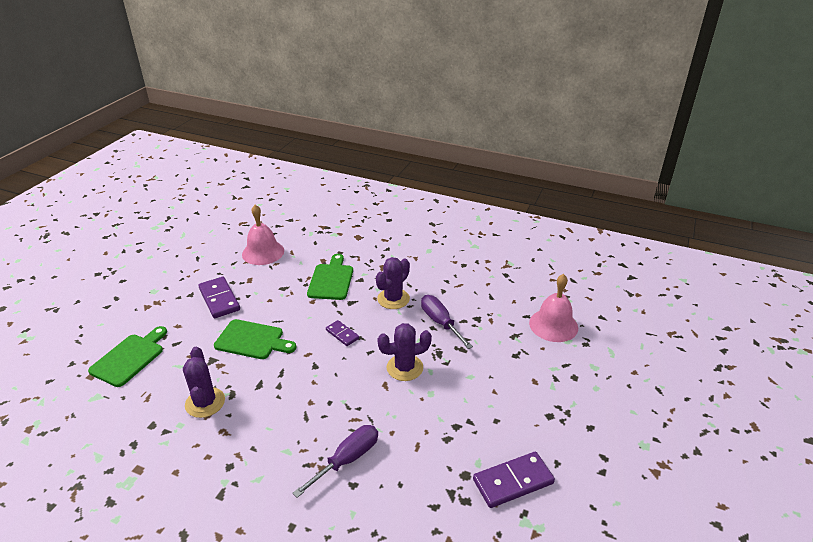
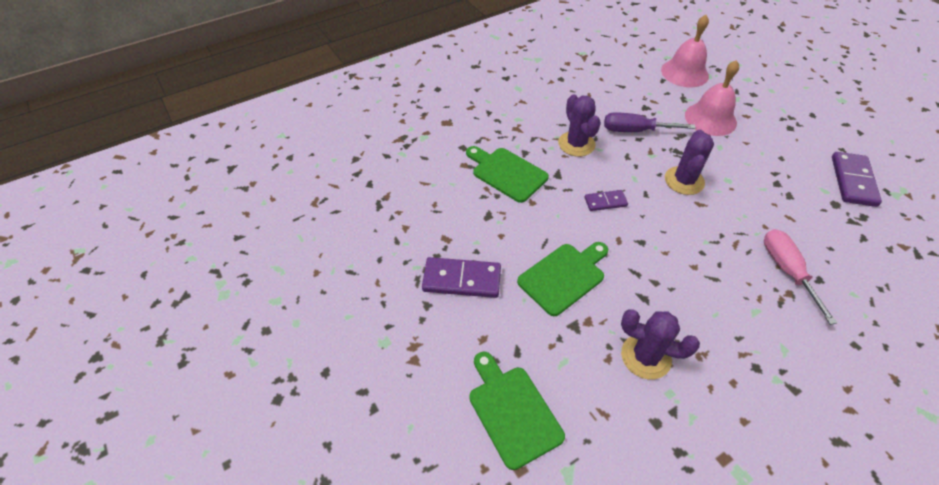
camera: 55 degrees left, 15 degrees up
pink bell [242,205,284,265] -> pink bell moved to [685,60,739,136]
purple screwdriver [293,425,378,498] -> pink screwdriver [764,229,837,325]

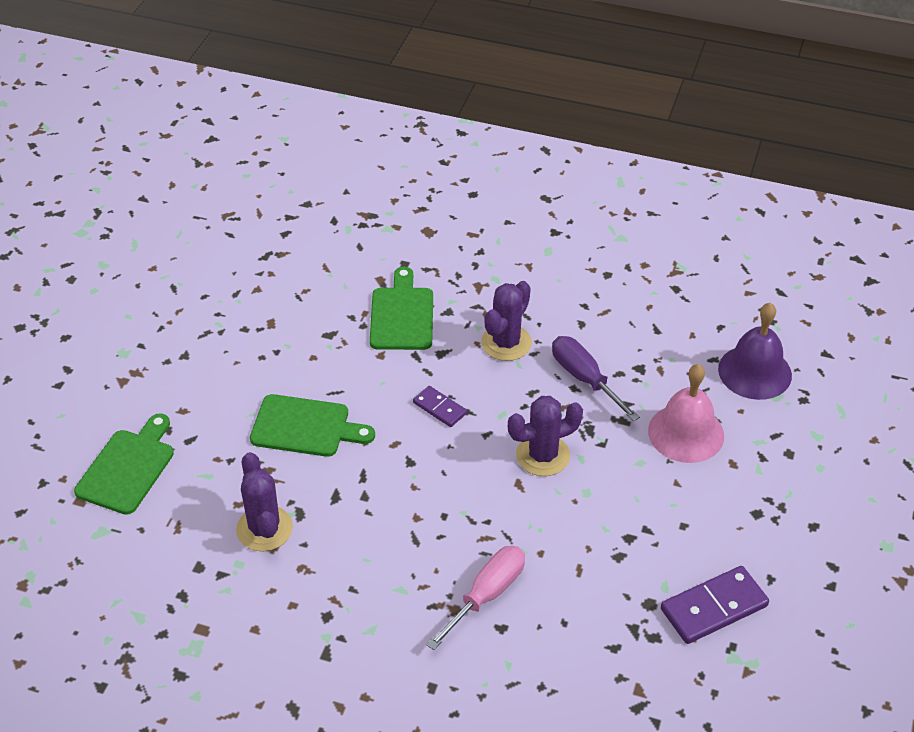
camera: 50 degrees right, 5 degrees down
purple domino [422,257,501,298] -> none
pink bell [661,15,709,87] -> purple bell [718,302,792,400]

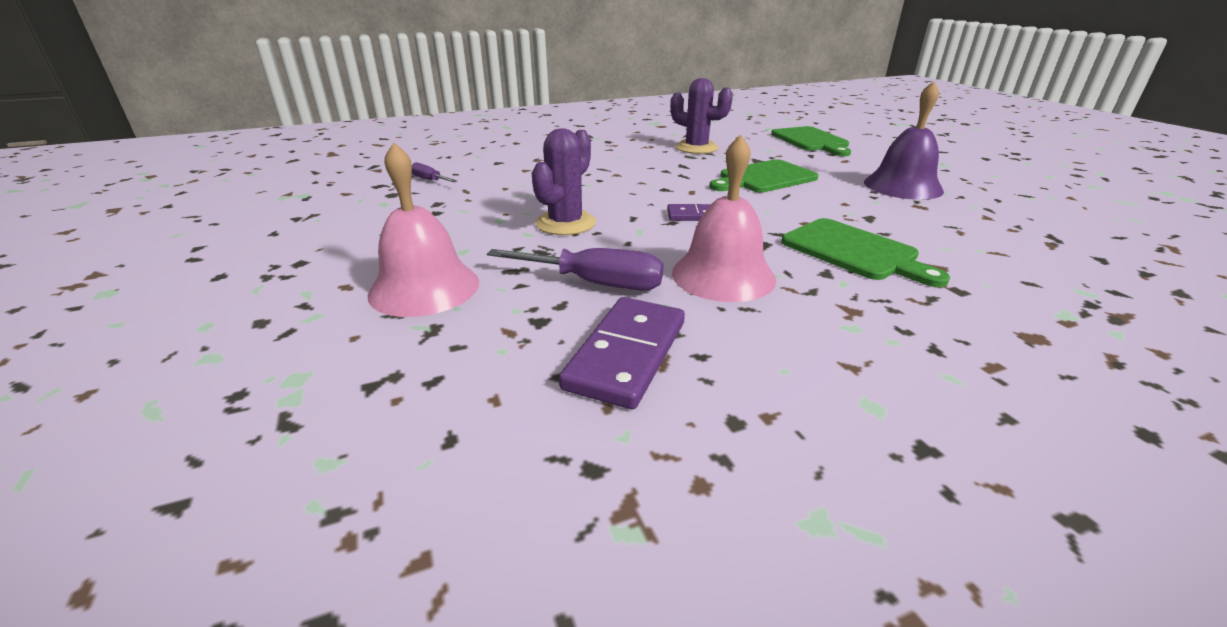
camera: 140 degrees right, 15 degrees down
pink screwdriver [426,546,525,650] -> none
purple cactus [481,281,532,361] -> pink bell [672,135,776,302]
purple domino [661,566,769,644] -> purple domino moved to [559,297,685,409]
purple bell [718,302,792,400] -> purple bell moved to [864,81,944,200]
none -> purple screwdriver [412,162,457,182]

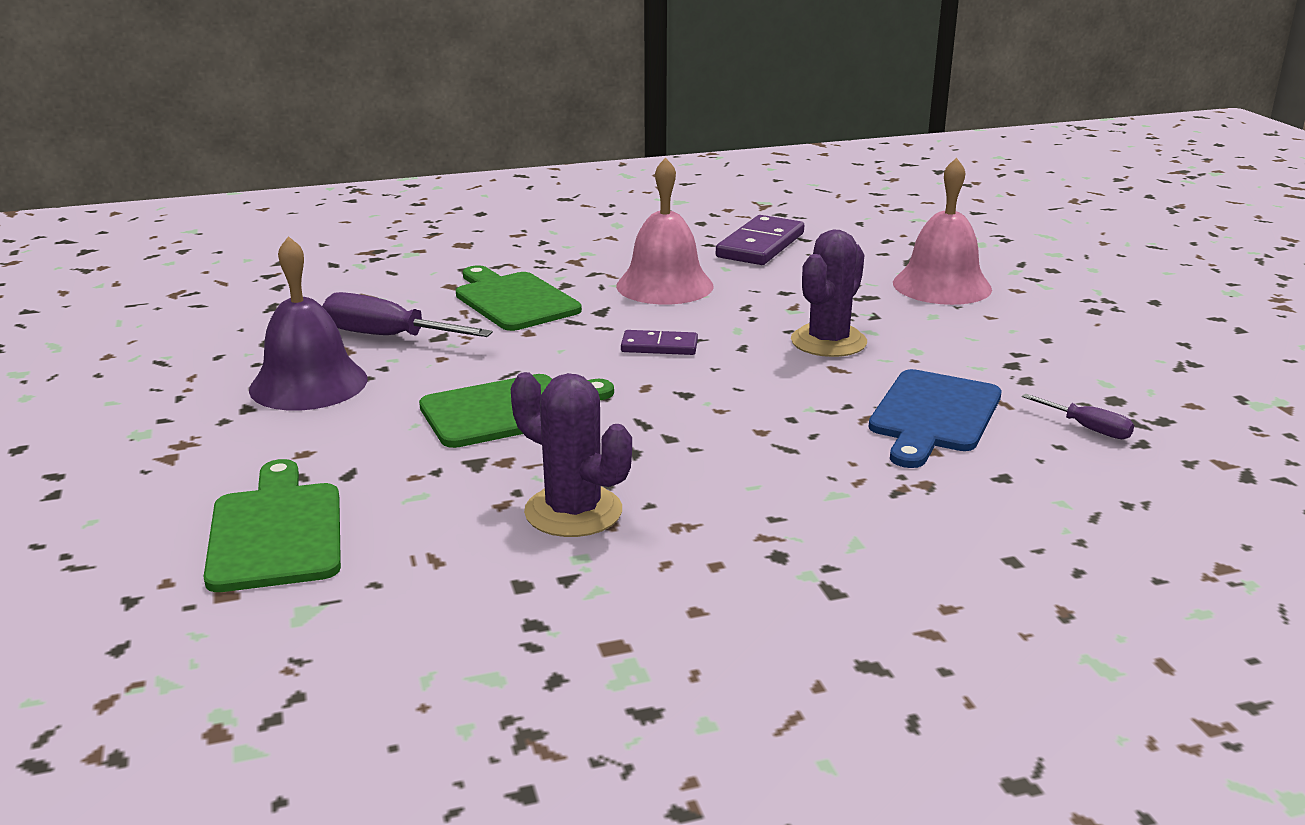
camera: 175 degrees left, 5 degrees down
purple screwdriver [487,248,664,290] -> purple screwdriver moved to [322,292,493,337]
none -> blue cutting board [868,369,1001,468]

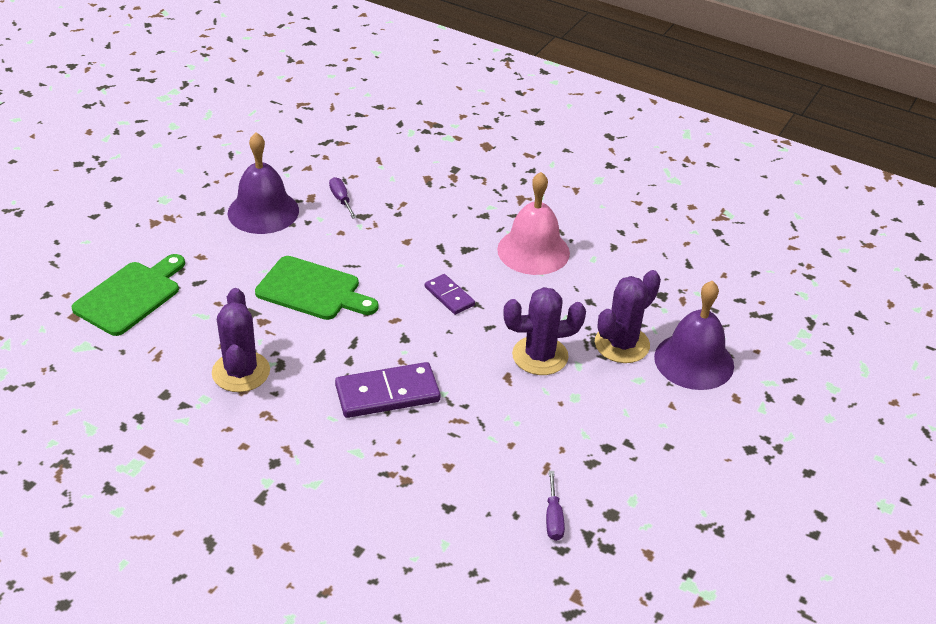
camera: 45 degrees right, 15 degrees up
purple screwdriver [322,292,493,337] -> purple screwdriver [329,177,357,219], size x0.55
green cutting board [456,265,582,331] -> none
purple domino [716,215,804,265] -> purple domino moved to [335,362,440,418]
blue cutting board [868,369,1001,468] -> none
pink bell [893,157,992,305] -> purple bell [654,281,734,390]
none -> purple cactus [595,270,661,363]

